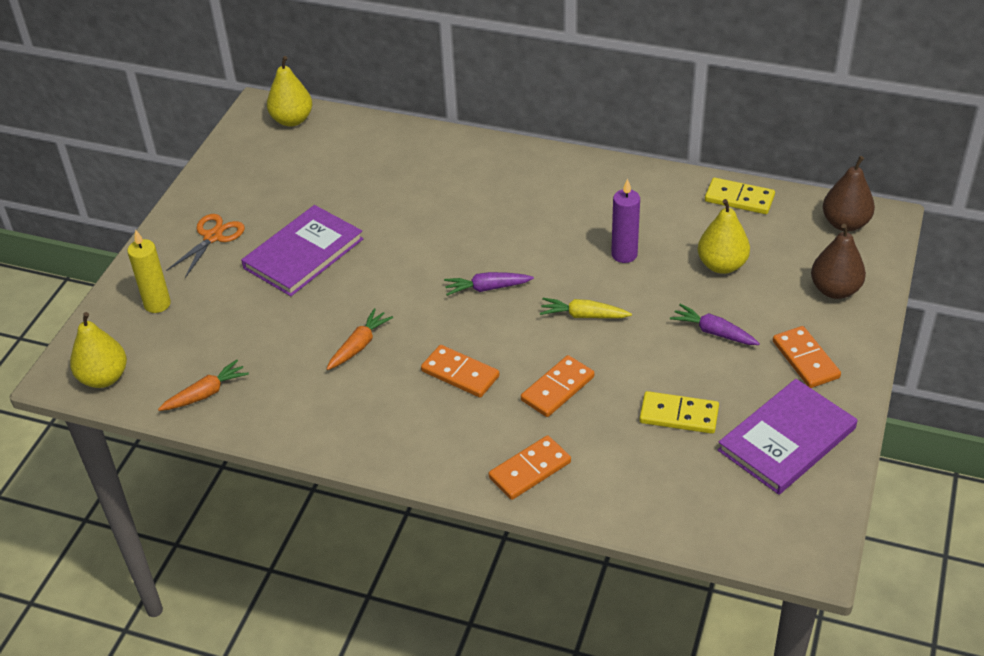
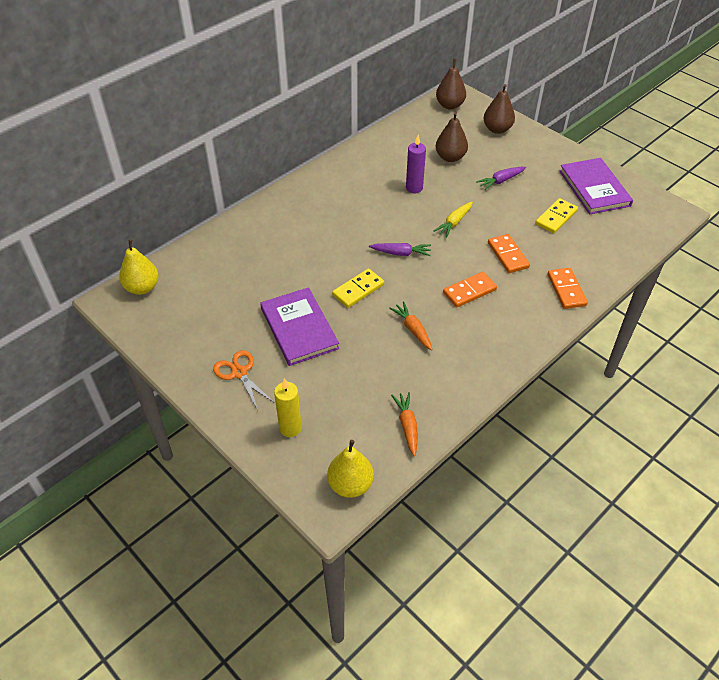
camera: 65 degrees left, 5 degrees up
purple carrot [444,272,534,296] -> purple carrot turned 105 degrees counterclockwise [369,243,431,256]
yellow pear [698,199,750,274] -> brown pear [436,112,468,162]
yellow domino [705,178,775,214] -> yellow domino moved to [332,269,384,308]
orange domino [773,326,841,388] -> none

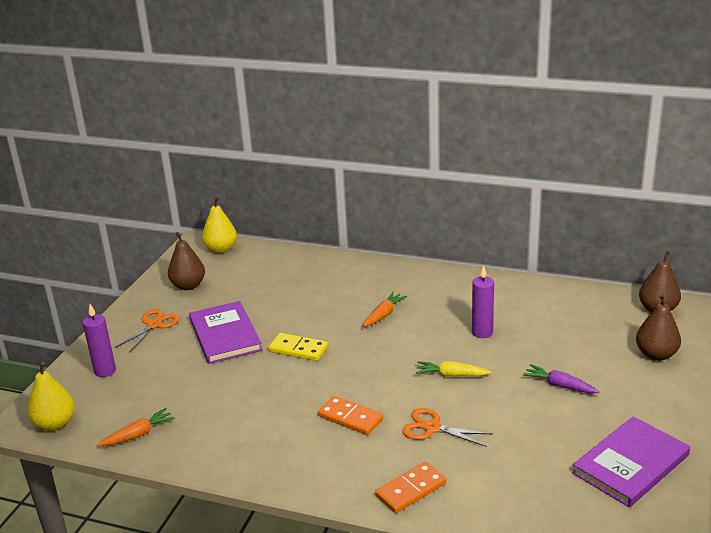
camera: 65 degrees right, 20 degrees down
purple book [260,287,339,366] -> purple book turned 60 degrees counterclockwise [189,301,262,364]
yellow candle [274,378,302,437] -> purple candle [83,304,116,377]
purple carrot [369,243,431,256] -> none
orange carrot [389,301,433,350] -> orange carrot moved to [363,292,407,327]
brown pear [436,112,468,162] -> brown pear moved to [168,232,205,290]
orange domino [488,234,530,273] -> orange scissors [402,408,492,447]
yellow domino [535,198,578,234] -> none

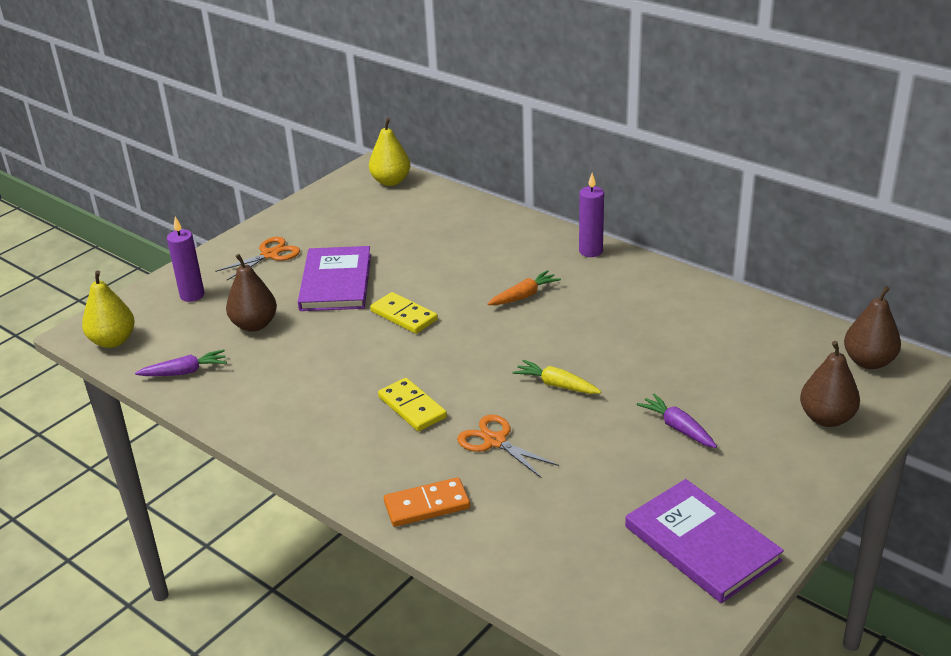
camera: 20 degrees right, 5 degrees up
orange carrot [97,408,175,447] -> purple carrot [135,350,227,376]
brown pear [168,232,205,290] -> brown pear moved to [226,254,277,332]
orange domino [318,396,383,435] -> yellow domino [378,378,447,431]
purple candle [472,265,494,338] -> purple candle moved to [579,173,604,257]
purple book [572,416,690,507] -> purple book turned 75 degrees clockwise [625,479,784,603]

